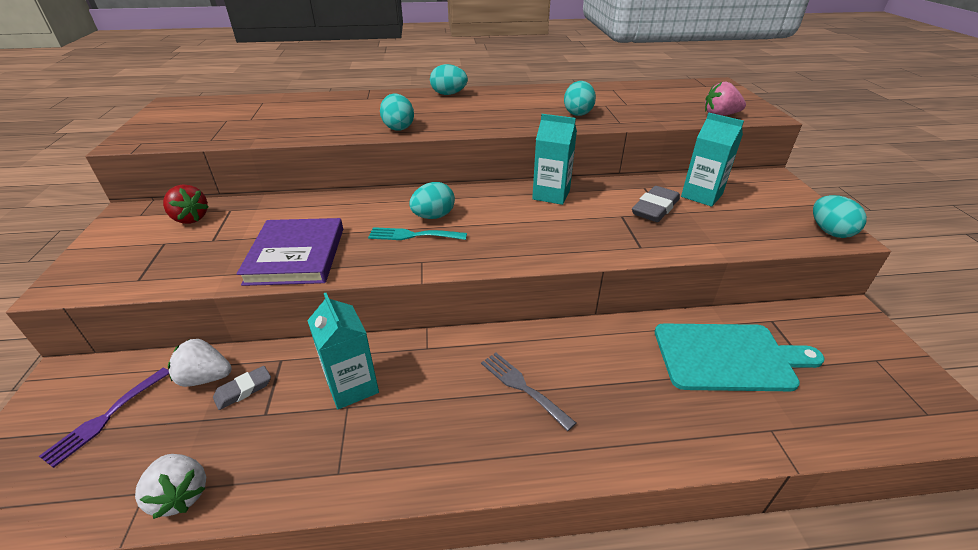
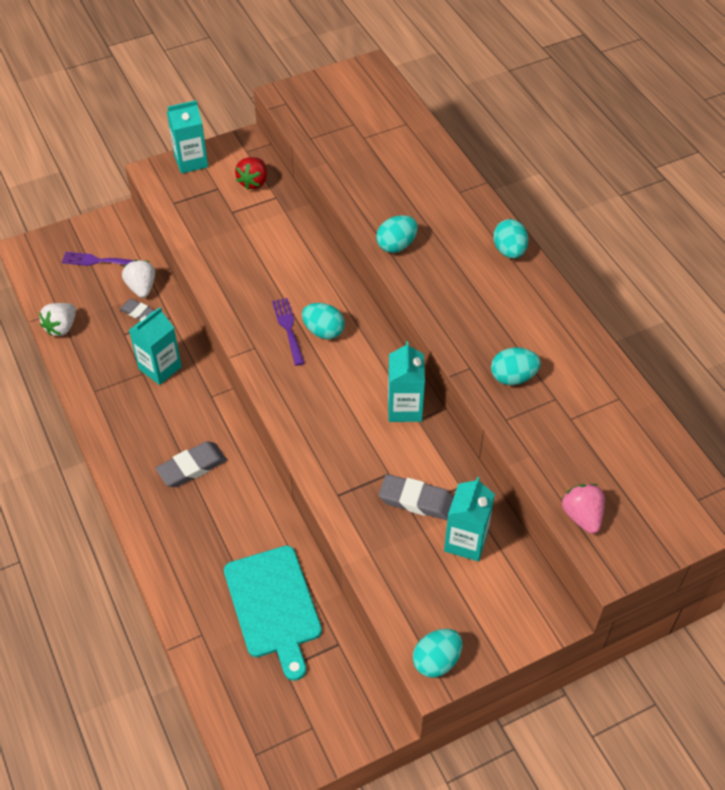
camera: 70 degrees right, 15 degrees up
purple book [237,218,343,286] -> none
turquoise fork [368,227,467,240] -> purple fork [272,298,304,366]
grey fork [481,353,576,431] -> grey eraser [156,441,227,487]
none -> turquoise carton [167,100,208,174]

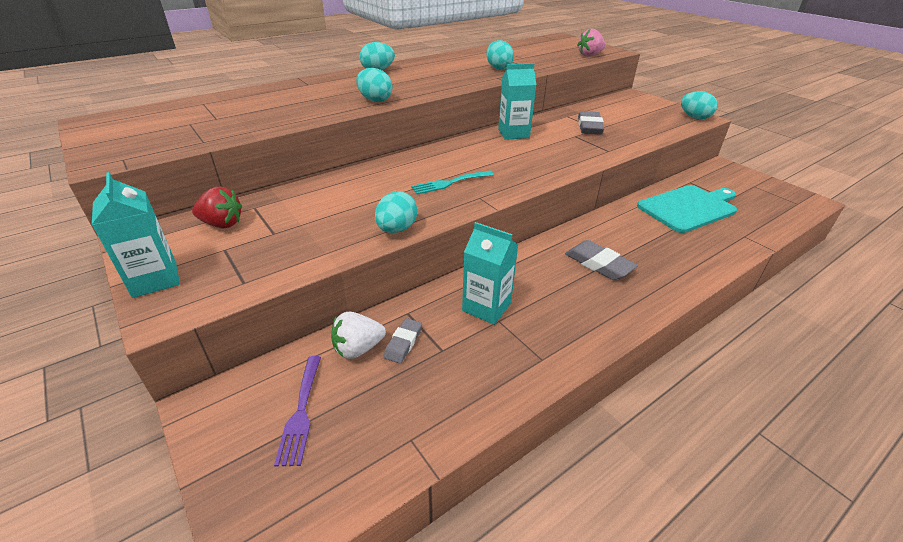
camera: 100 degrees left, 15 degrees down
white strawberry [39,303,76,336] -> none
purple fork [272,298,304,366] -> turquoise fork [411,171,494,194]
turquoise egg [302,303,345,339] -> turquoise egg moved to [375,191,417,233]
turquoise carton [444,477,495,561] -> none

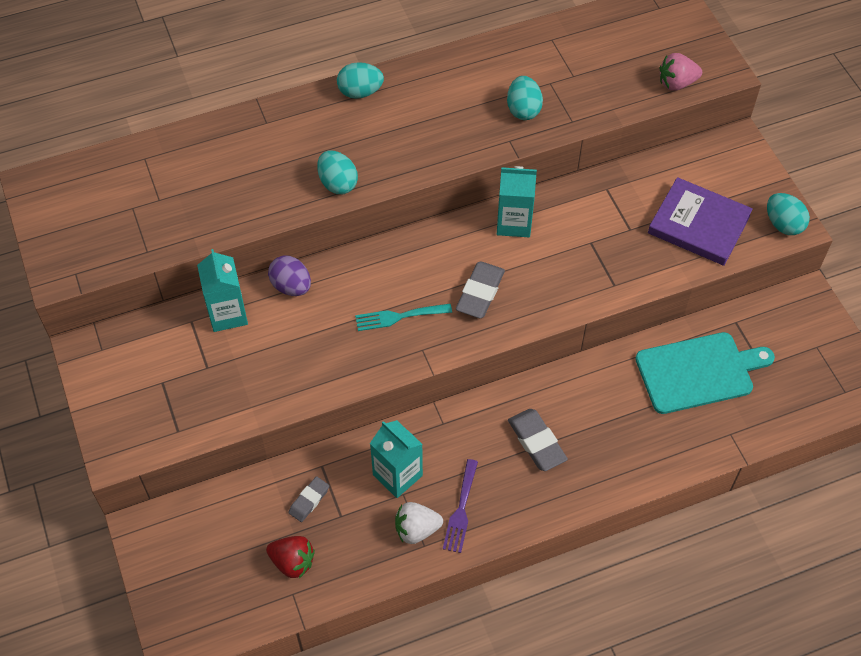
camera: 15 degrees right, 20 degrees up
turquoise carton [92,172,180,298] -> turquoise carton moved to [197,249,248,332]
red strawberry [192,187,242,229] -> red strawberry moved to [266,536,315,578]
purple fork [274,356,321,466] -> purple fork moved to [443,459,478,553]
white strawberry [331,312,386,359] -> white strawberry moved to [395,502,443,544]
turquoise egg [375,191,417,233] -> none
grey eraser [578,111,604,135] -> grey eraser moved to [456,262,505,318]
none -> purple egg [268,255,311,296]
none -> purple book [648,177,753,266]

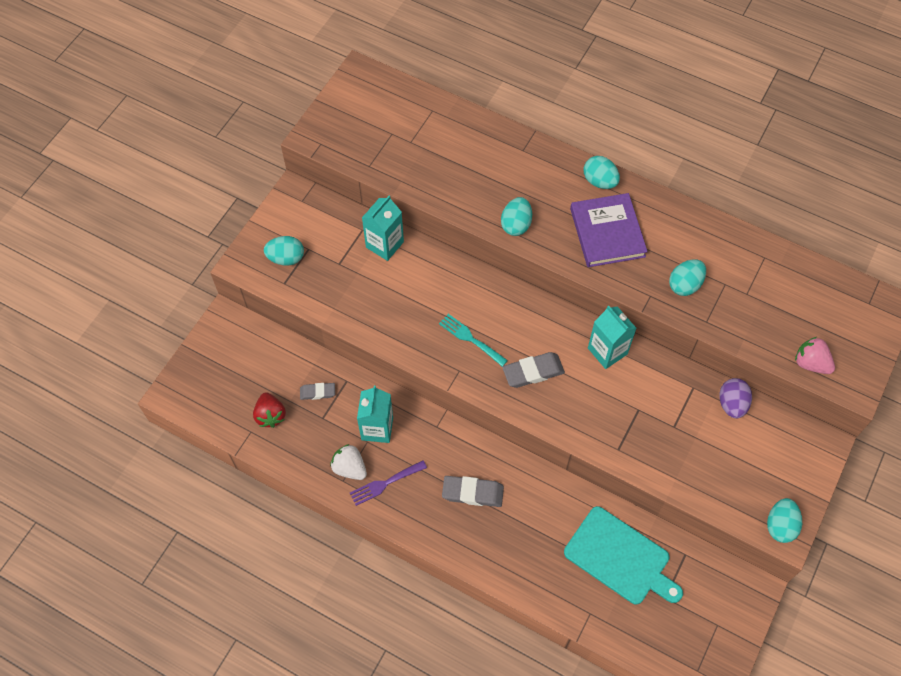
camera: 50 degrees right, 5 degrees up
purple egg [268,255,311,296] -> purple egg moved to [719,378,752,419]
grey eraser [508,409,568,471] -> grey eraser turned 75 degrees clockwise [442,476,504,507]
purple book [648,177,753,266] -> purple book moved to [570,193,648,267]
none -> turquoise egg [264,236,304,266]

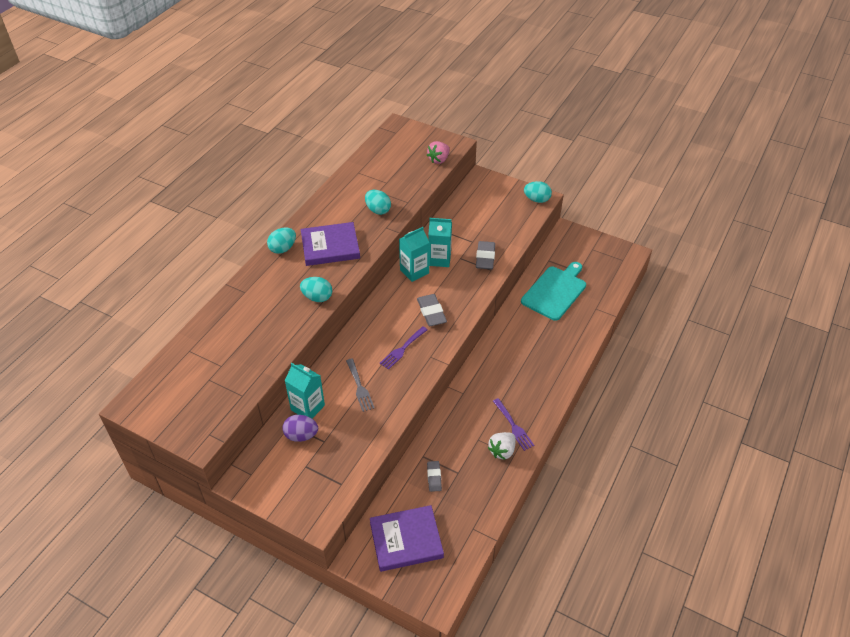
camera: 90 degrees left, 15 degrees down
red strawberry [253,392,286,428] -> none
turquoise egg [264,236,304,266] -> none
turquoise carton [357,386,393,443] -> turquoise carton moved to [428,218,452,267]
turquoise fork [439,314,508,367] -> purple fork [379,326,428,370]
grey eraser [442,476,504,507] -> grey eraser moved to [476,241,495,269]
purple egg [719,378,752,419] -> purple egg moved to [282,415,318,442]
none -> grey fork [346,359,375,412]
none -> purple book [370,505,444,572]

